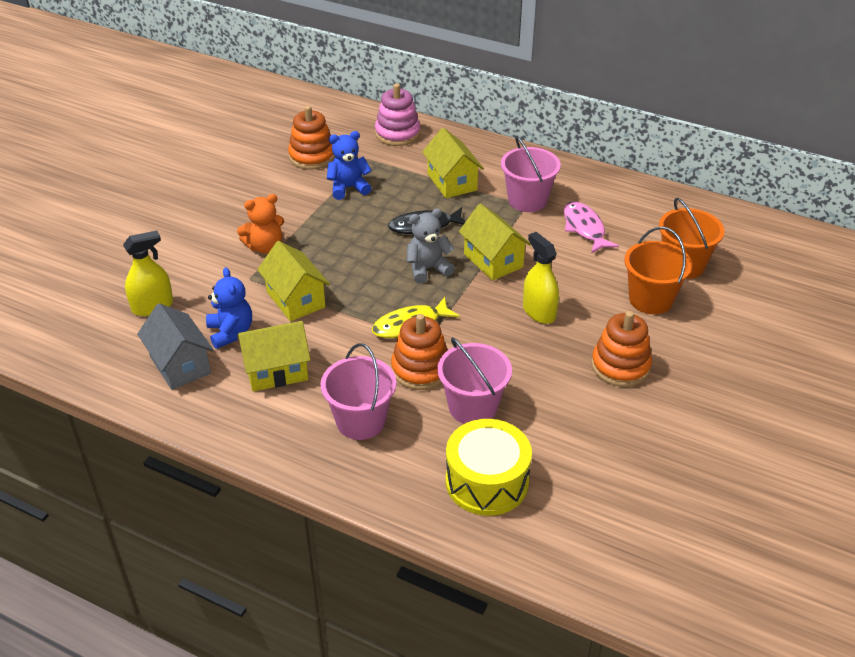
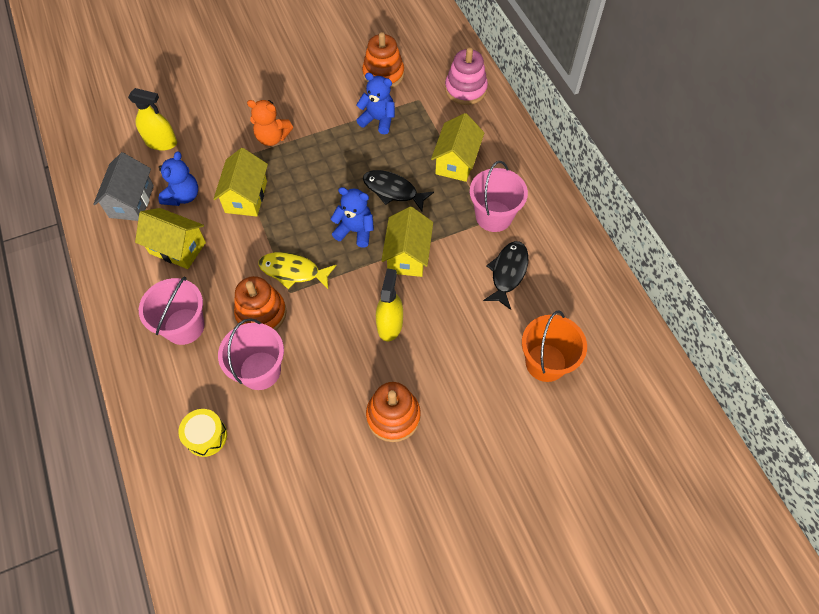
camera: 40 degrees right, 20 degrees up
grey teddy bear [407,209,455,284] -> blue teddy bear [331,187,374,247]
yellow drum [446,419,532,516] -> yellow drum [178,409,227,457], size x0.60
pink fish [564,202,619,254] -> black fish [483,241,529,310]
orange bucket [624,227,692,314] -> none

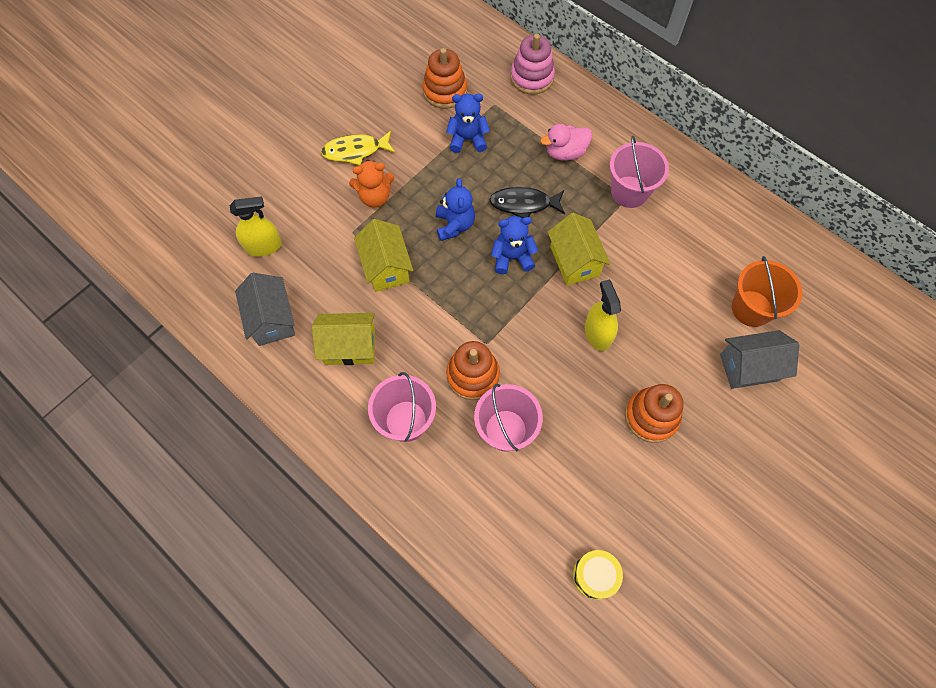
camera: 25 degrees left, 5 degrees up
blue teddy bear [159,151,198,206] -> blue teddy bear moved to [436,178,475,241]
yellow drum [178,409,227,457] -> yellow drum moved to [573,550,623,600]
yellow fish [258,252,336,289] -> yellow fish moved to [321,131,395,166]
yellow house [431,113,484,182] -> pink duck [540,124,592,160]
black fish [483,241,529,310] -> none
none -> grey house [720,330,799,389]

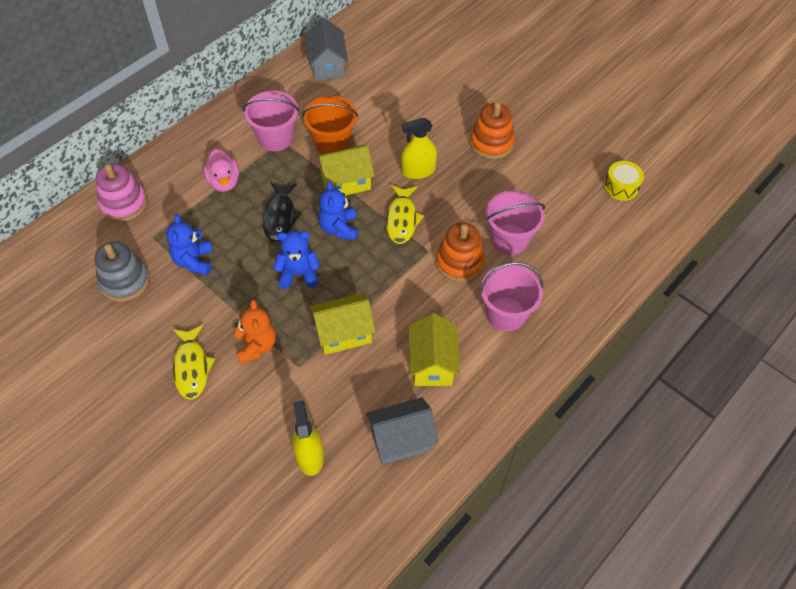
camera: 90 degrees left, 10 degrees down
orange stacking toy [422,48,467,109] -> grey stacking toy [95,241,150,302]
grey house [720,330,799,389] -> grey house moved to [305,17,348,80]
orange bucket [732,256,802,327] -> orange bucket moved to [302,96,358,154]
none -> yellow fish [386,185,424,244]

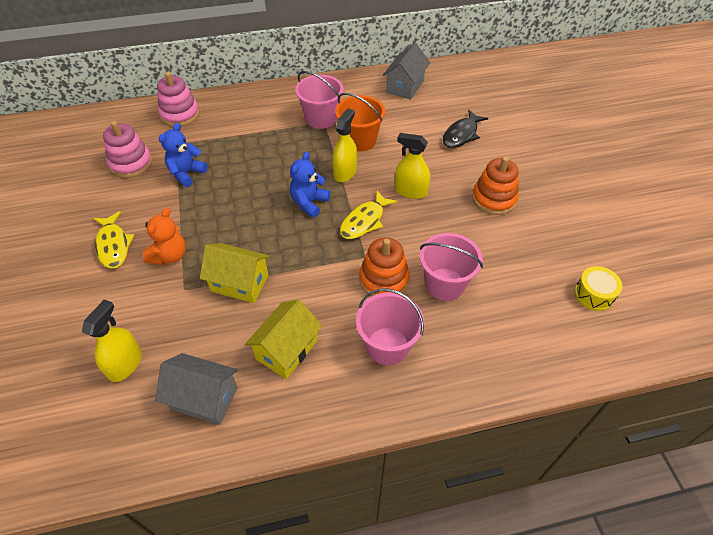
camera: 35 degrees right, 5 degrees down
grey stacking toy [95,241,150,302] -> pink stacking toy [103,121,152,178]
yellow fish [173,325,215,400] -> yellow fish turned 45 degrees counterclockwise [93,211,134,268]
pink duck [203,149,239,192] -> none
black fish [263,183,302,241] -> black fish moved to [443,110,488,148]
blue teddy bear [273,231,320,289] -> none
yellow house [316,145,374,196] -> yellow spray bottle [332,108,357,182]

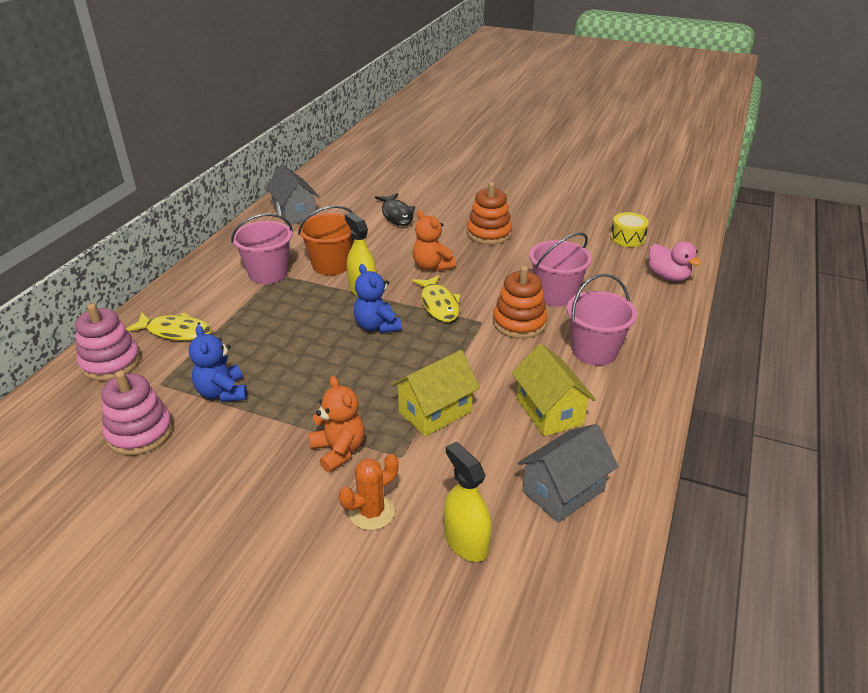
camera: 55 degrees left, 15 degrees down
yellow fish [93,211,134,268] -> yellow fish moved to [126,312,212,340]
yellow spray bottle [395,133,430,199] -> orange teddy bear [413,210,456,272]
none -> orange cactus [339,454,398,530]
none -> pink duck [649,241,701,281]

